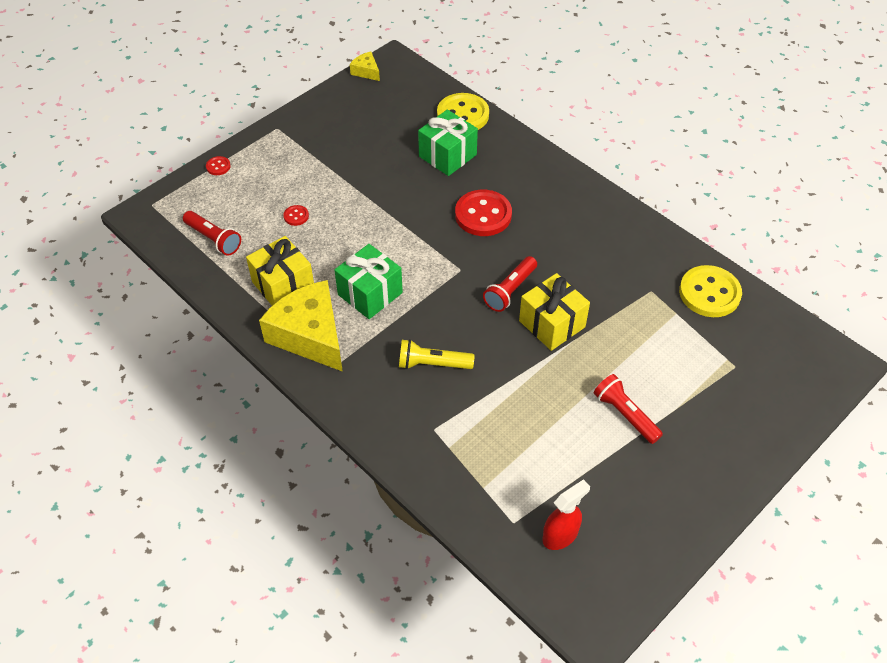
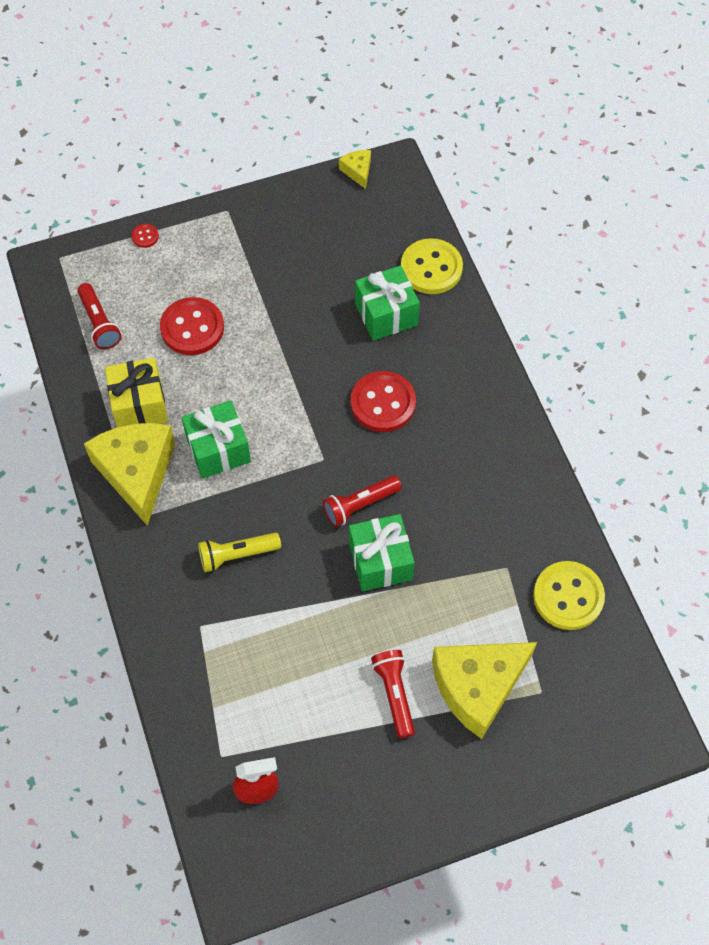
camera: 25 degrees right, 10 degrees up
red button [283,205,309,226] -> red button [160,297,224,355], size x2.27
yellow flashlight [399,339,475,369] -> yellow flashlight turned 45 degrees counterclockwise [198,532,281,572]
yellow gift [519,273,590,351] -> green gift [349,514,415,592]
none -> yellow cheese [432,642,537,739]

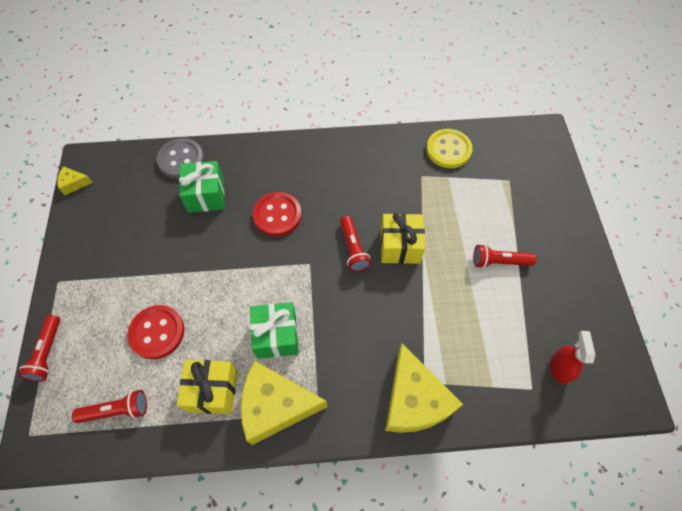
camera: 75 degrees left, 0 degrees up
red button [131,224,159,248] -> red flashlight [18,315,60,382]
yellow flashlight [198,532,281,572] -> none
green gift [349,514,415,592] -> yellow gift [381,213,425,264]
yellow button [401,238,463,294] -> grey button [157,138,204,179]
yellow cheese [432,642,537,739] -> yellow cheese moved to [385,343,463,433]

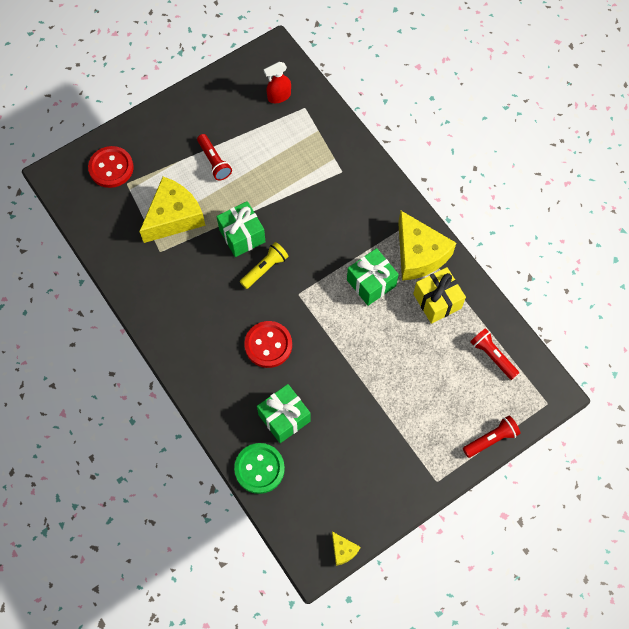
camera: 120 degrees left, 5 degrees up
red button [127,305,185,359] -> red button moved to [88,146,134,188]
grey button [157,138,204,179] -> green button [234,443,285,494]
red flashlight [340,216,371,272] -> yellow flashlight [240,242,289,289]
yellow gift [381,213,425,264] -> green gift [216,201,266,257]
yellow cheese [385,343,463,433] -> yellow cheese moved to [139,177,206,243]
yellow button [426,129,473,168] -> none

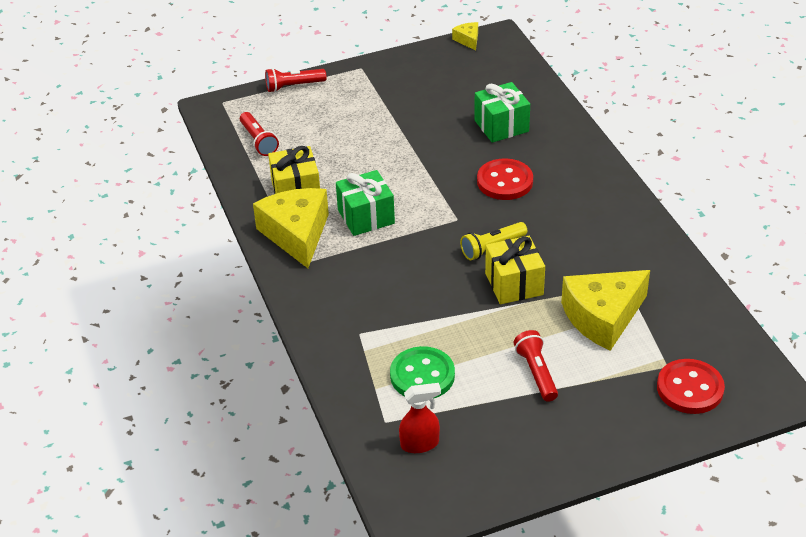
camera: 165 degrees left, 25 degrees down
green gift [216,201,266,257] -> yellow gift [485,236,545,304]
green button [234,443,285,494] -> green button moved to [390,346,455,398]

